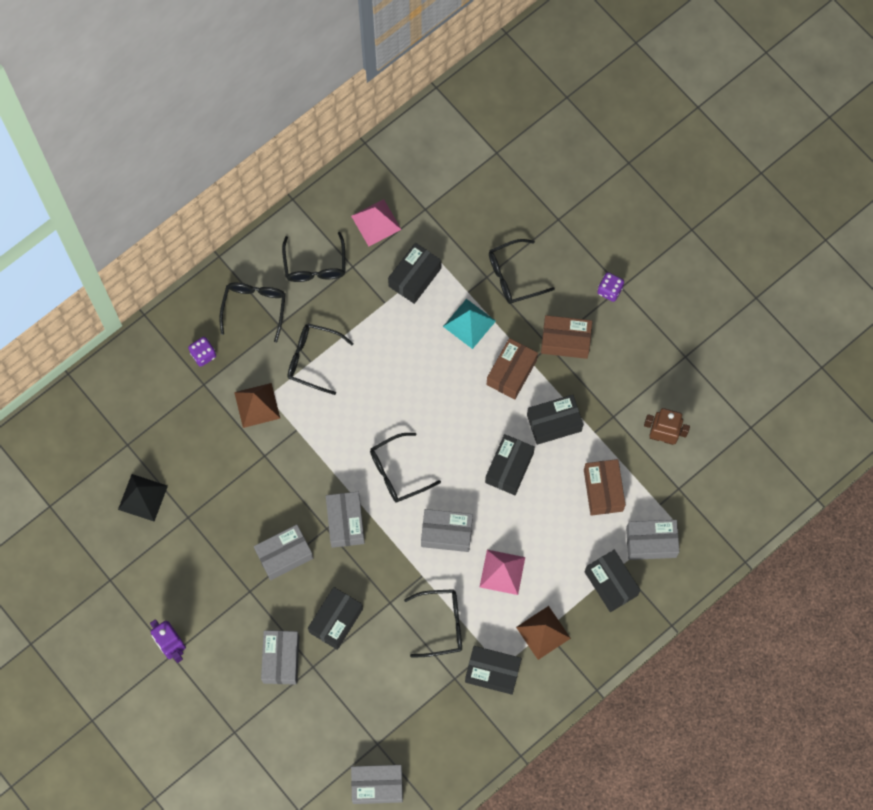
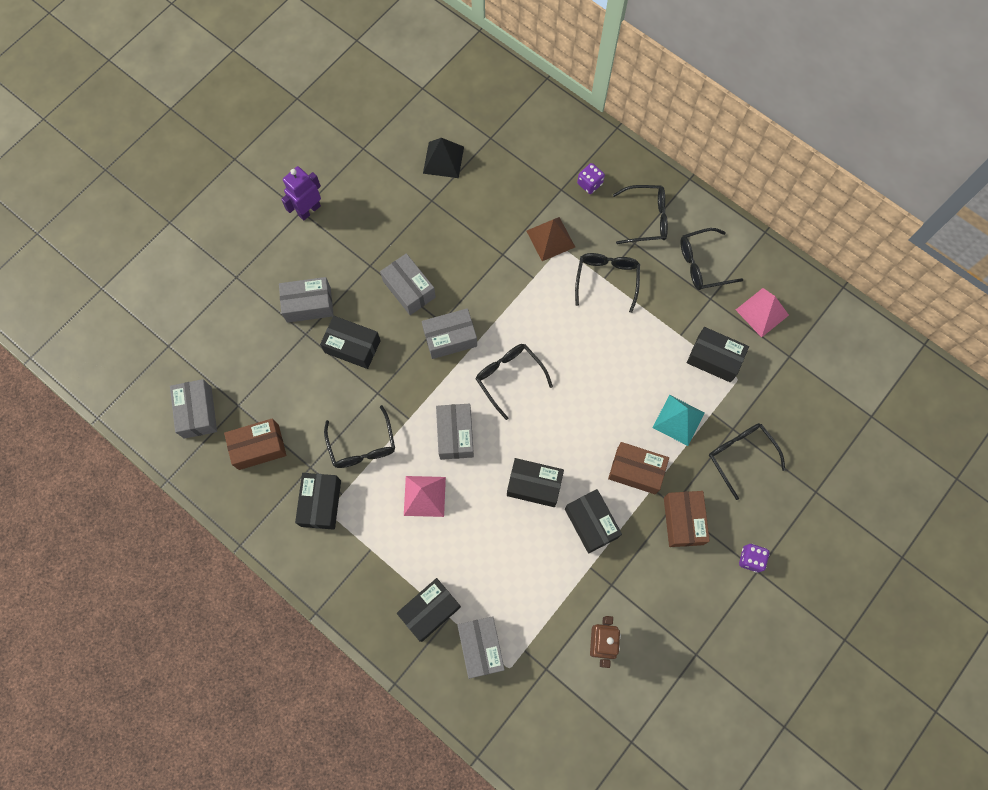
camera: 80 degrees right, 0 degrees up
brown pyramid [516,606,571,660] -> none
brown box [584,459,625,516] -> brown box moved to [224,418,286,470]

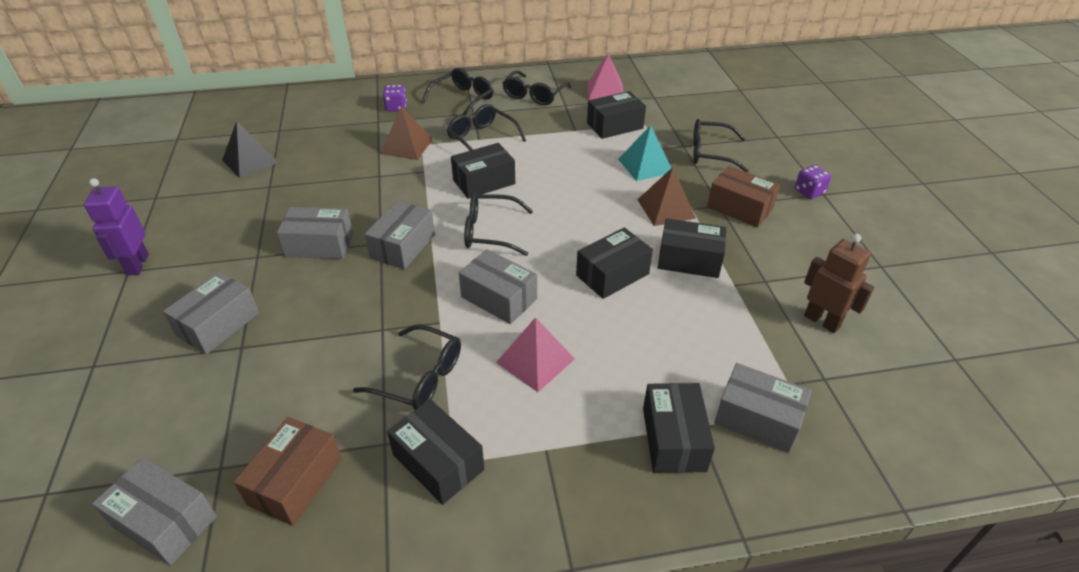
camera: 50 degrees left, 30 degrees down
black box [320,316,381,369] -> black box moved to [451,143,515,199]
brown box [608,442,669,494] -> brown pyramid [637,167,696,226]

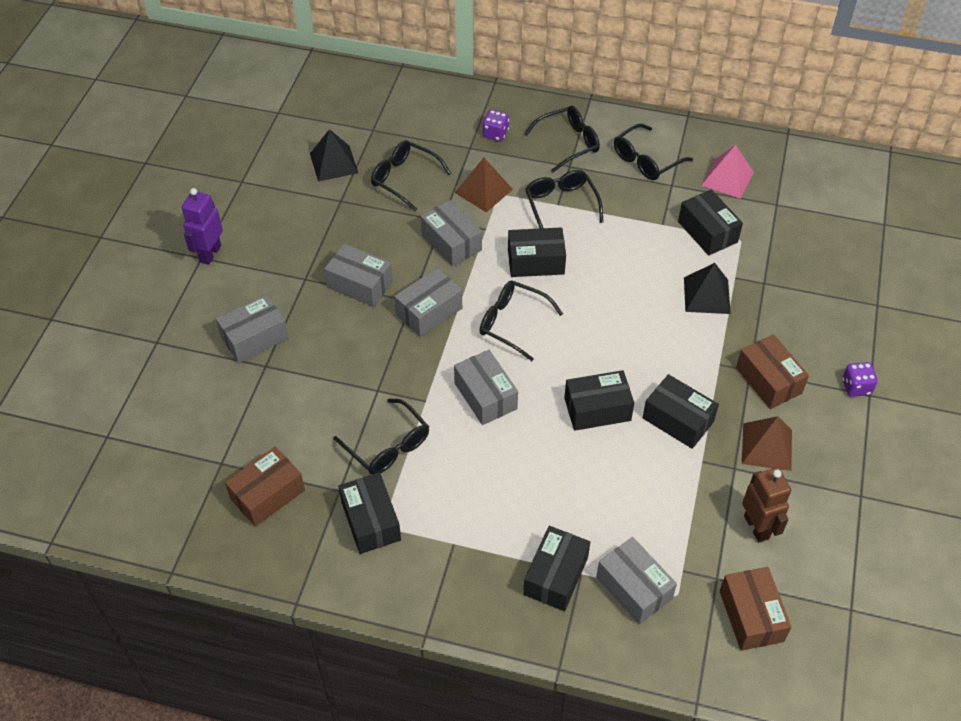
camera: 25 degrees right, 10 degrees up
grey box [92,458,217,566] -> grey box moved to [421,200,482,267]
pink pyramid [496,317,575,392] -> none
black box [587,91,646,139] -> black box turned 60 degrees clockwise [678,189,743,256]
turquoise pyramid [618,125,671,181] -> black pyramid [684,263,731,314]
brown pyramid [637,167,696,226] -> brown pyramid moved to [742,416,792,471]
black glasses [693,119,749,172] -> black glasses moved to [371,140,451,211]
none -> brown box [720,567,792,651]

